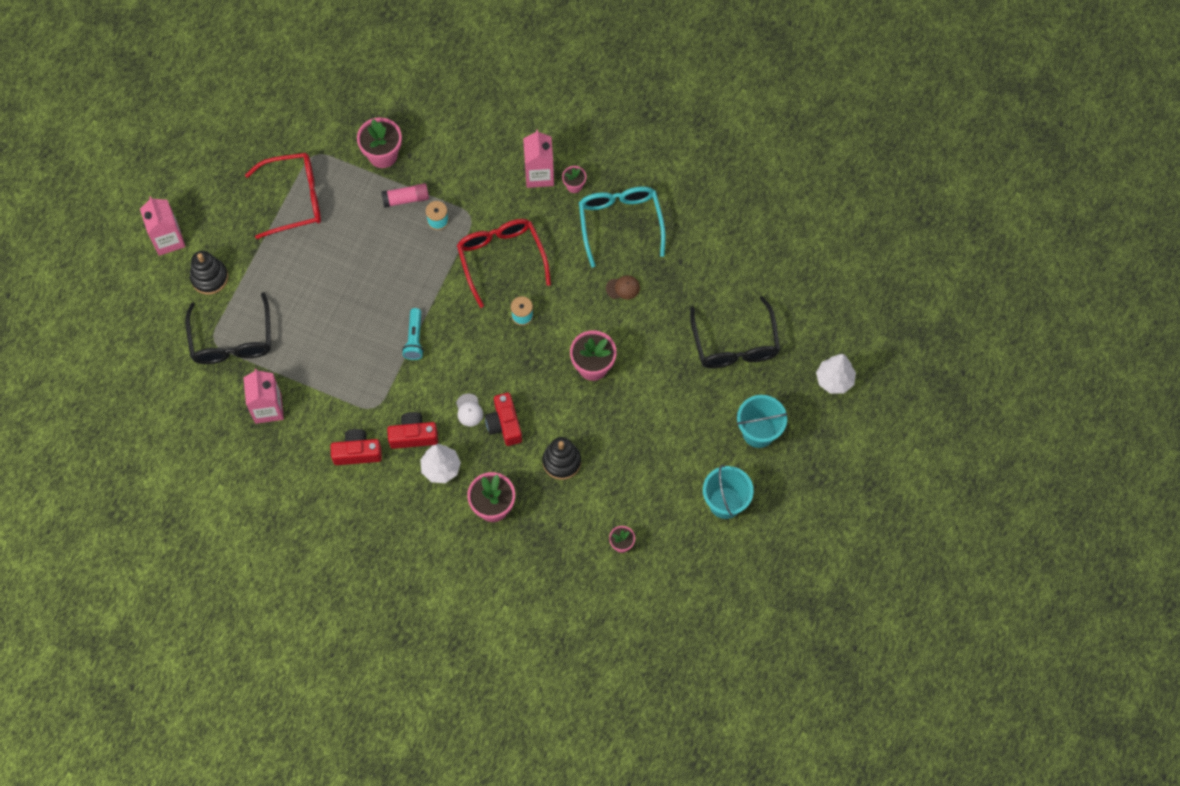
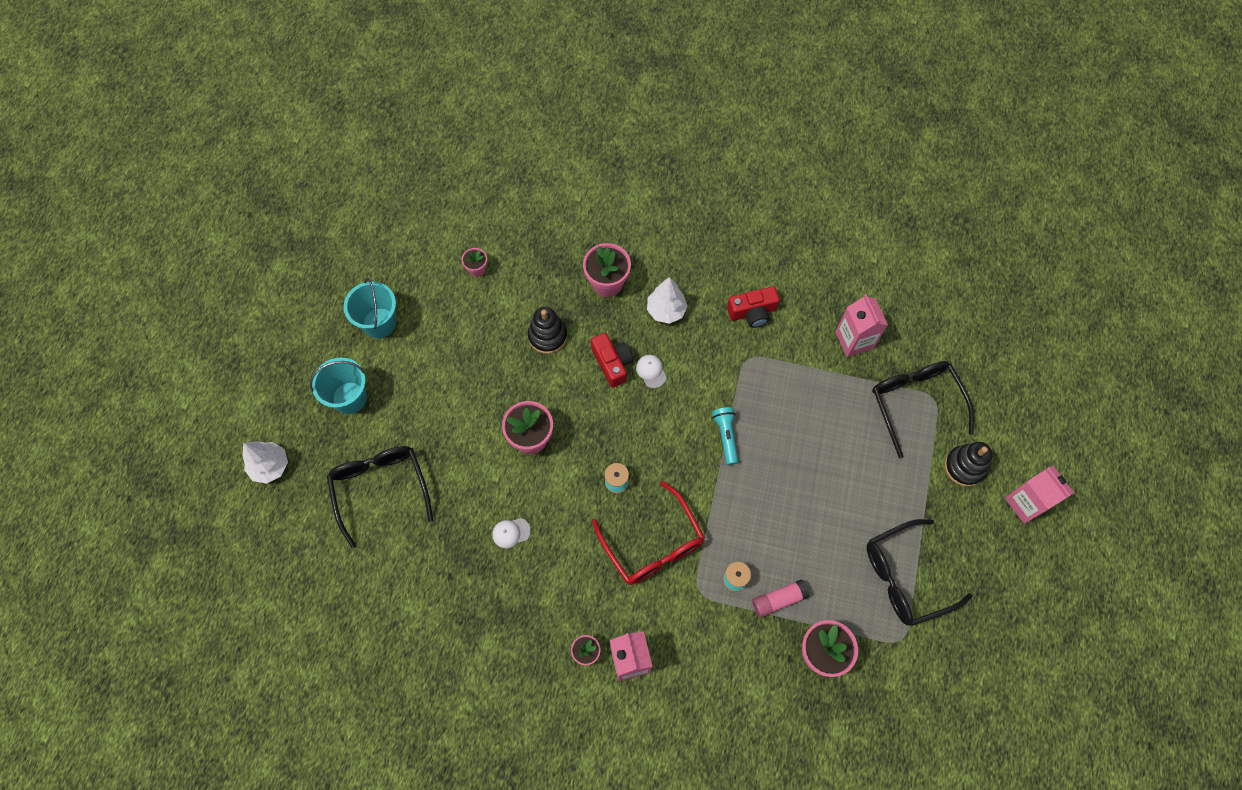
camera: 170 degrees right, 0 degrees up
red glasses [245,153,321,239] -> black glasses [867,519,973,626]
red camera [387,412,438,449] -> none
turquoise glasses [579,186,666,267] -> none
brown cap [606,275,640,299] -> white cap [492,518,531,548]

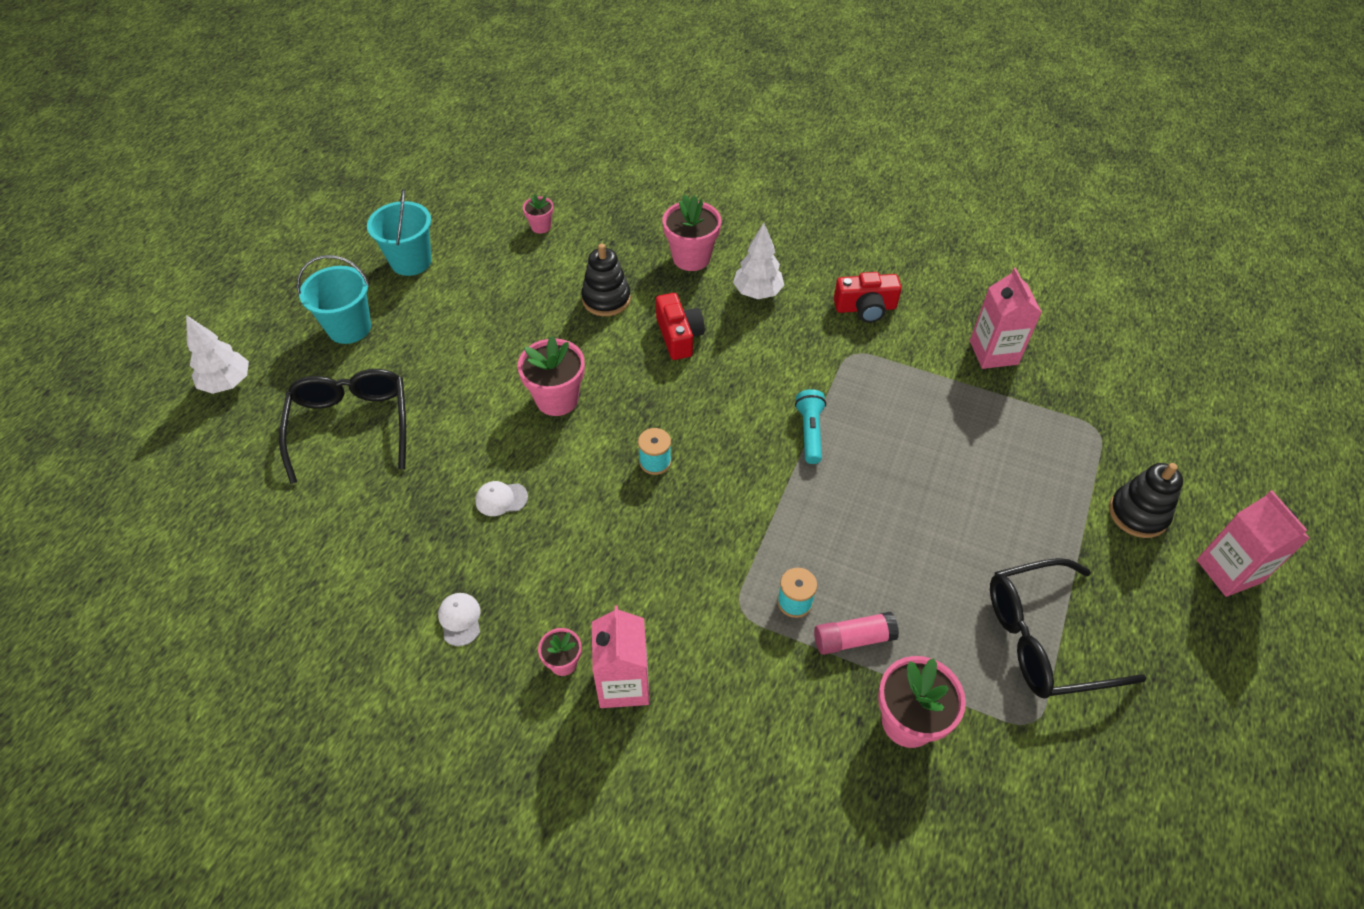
camera: 10 degrees right, 15 degrees down
red glasses [592,481,705,585] -> none
white cap [636,355,667,388] -> white cap moved to [438,593,480,646]
black glasses [872,361,974,458] -> none

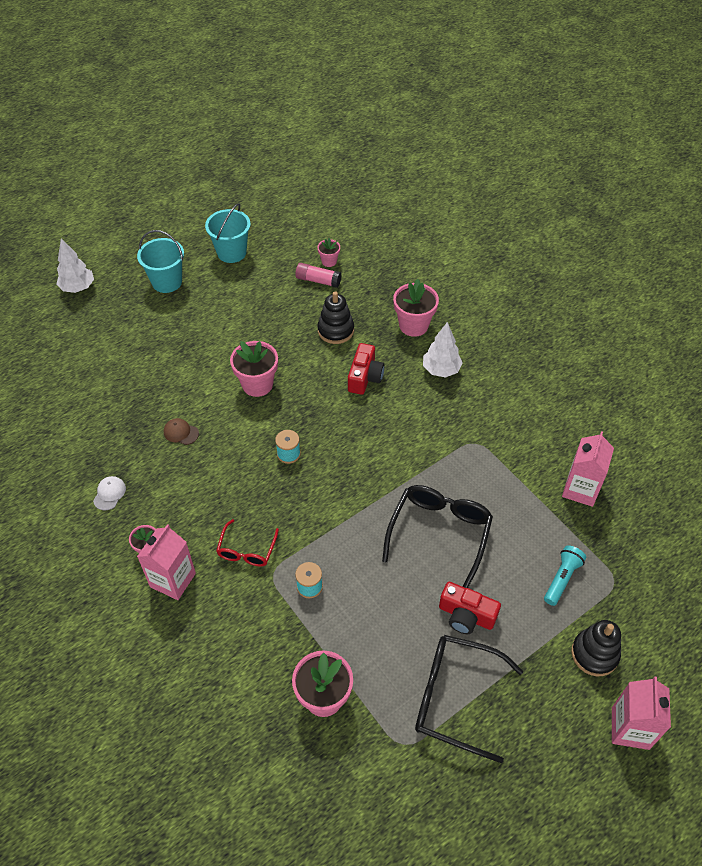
camera: 30 degrees right, 0 degrees up
black glasses [279,369,406,484] -> black glasses moved to [382,485,493,588]
white cap [475,481,528,516] -> brown cap [164,418,199,445]
turquoise flashlight [795,389,826,464] -> turquoise flashlight moved to [544,546,586,606]
pink glue stick [814,612,899,655] -> pink glue stick moved to [295,263,342,288]
red camera [834,272,902,323] -> red camera moved to [439,582,501,634]
none -> red glasses [216,519,279,567]

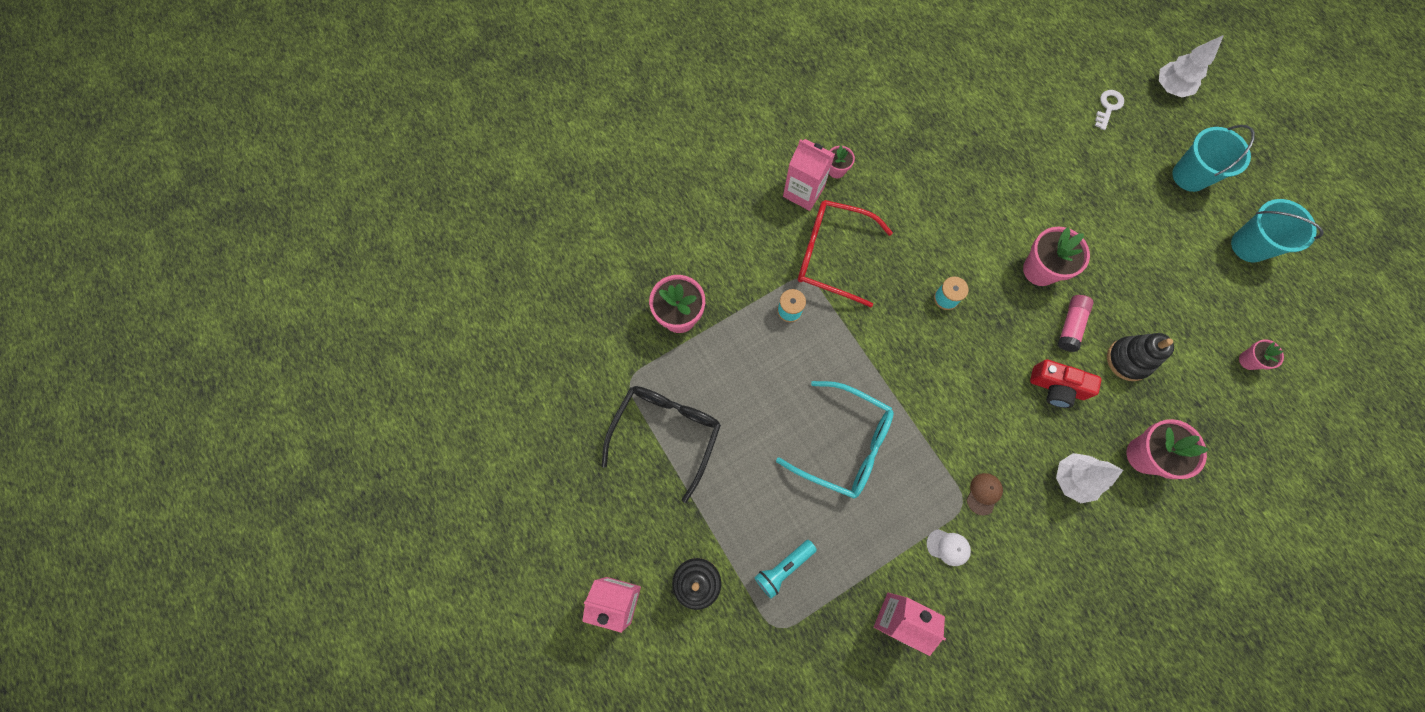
camera: 95 degrees right, 20 degrees up
white cap [93,476,126,510] -> white cap moved to [926,529,971,566]
brown cap [164,418,199,445] -> brown cap moved to [967,473,1003,515]
red glasses [216,519,279,567] -> red glasses [798,200,893,307], size x1.75
pink glue stick [295,263,342,288] -> pink glue stick moved to [1058,295,1094,352]
black glasses [382,485,493,588] -> turquoise glasses [776,381,894,498]
red camera [439,582,501,634] -> none
turquoise flashlight [544,546,586,606] -> turquoise flashlight turned 105 degrees clockwise [754,540,817,599]
none -> white key [1095,90,1124,130]

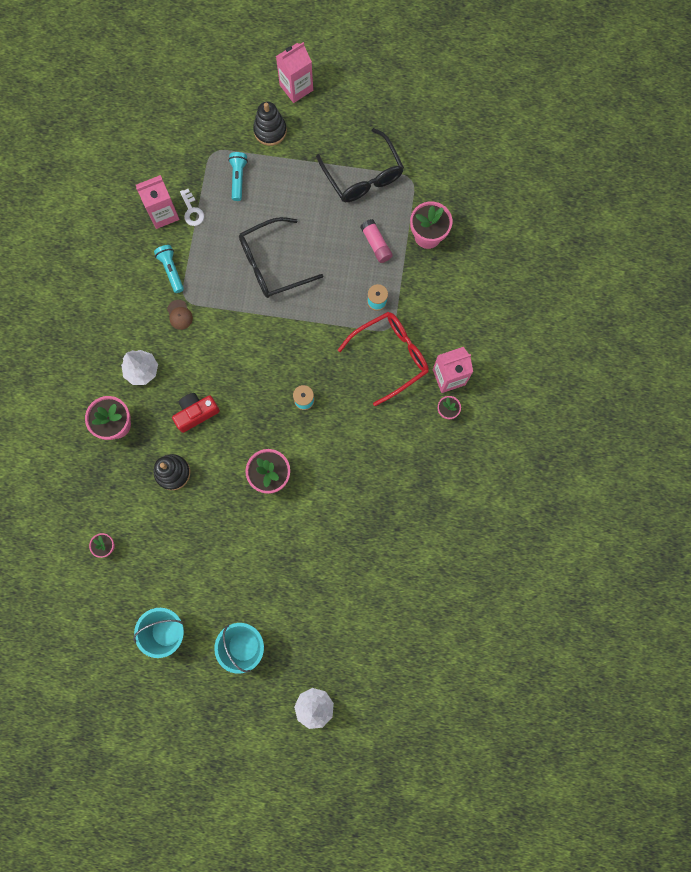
camera: 130 degrees right, 5 degrees up
turquoise glasses [776,381,894,498] -> black glasses [239,217,324,298]
white cap [926,529,971,566] -> turquoise flashlight [154,245,184,293]
pink glue stick [1058,295,1094,352] -> pink glue stick moved to [360,219,393,263]
white key [1095,90,1124,130] -> white key moved to [180,189,204,226]

